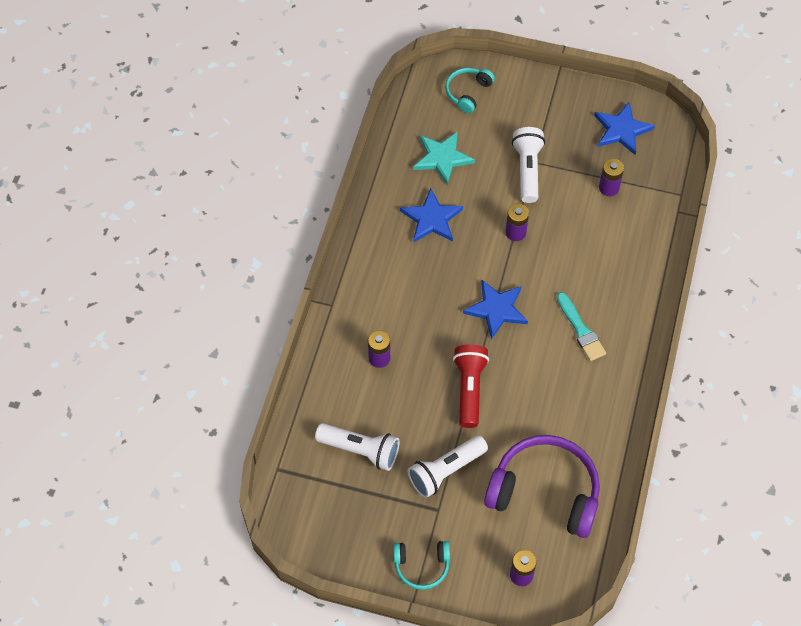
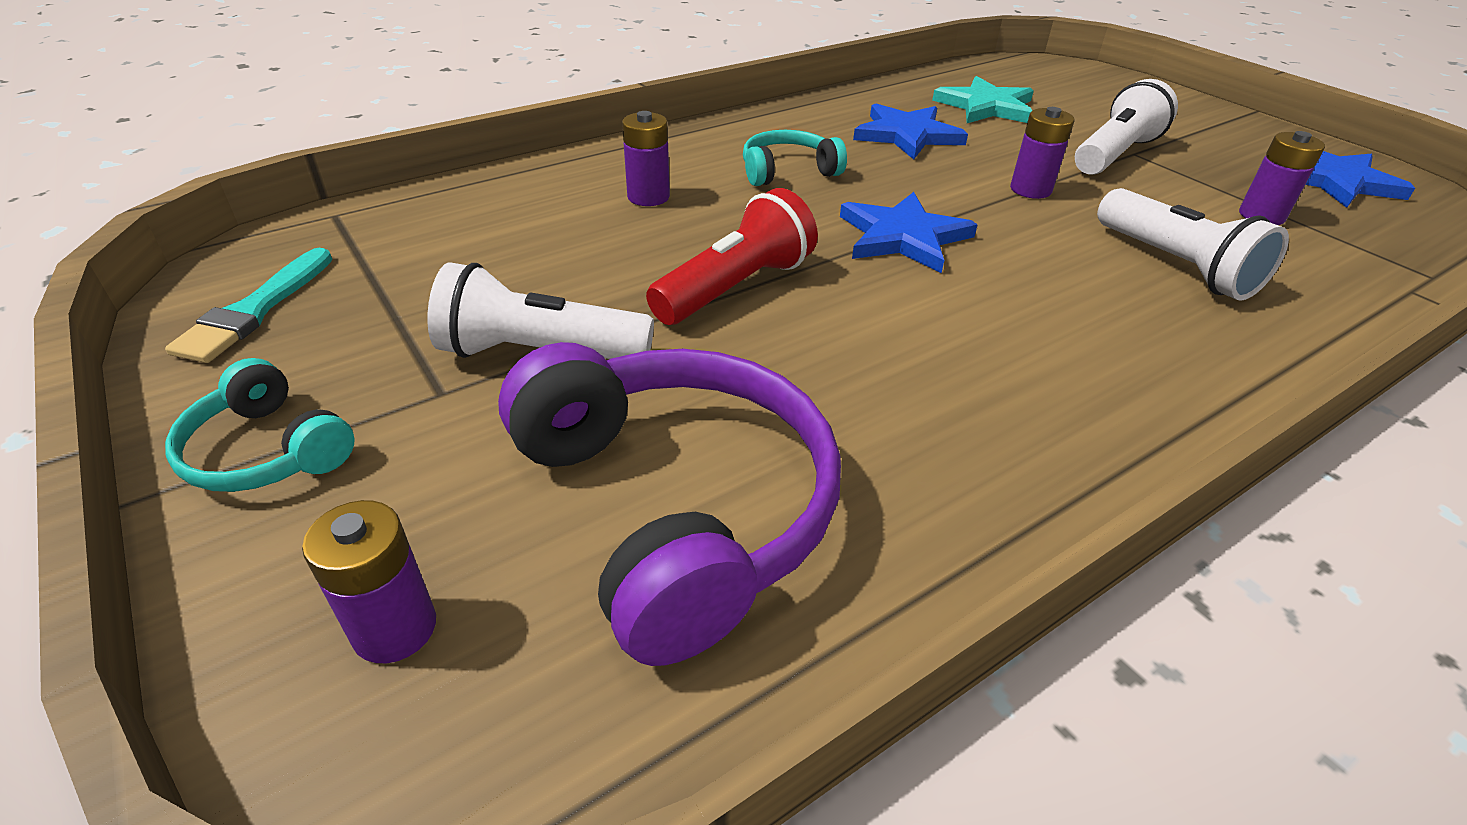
camera: 40 degrees right, 20 degrees down
white flashlight [315,423,399,471] -> white flashlight moved to [1097,188,1289,301]
turquoise headphones [445,68,495,113] -> turquoise headphones moved to [743,130,847,186]
turquoise brush [557,292,606,361] -> turquoise brush moved to [165,248,332,363]

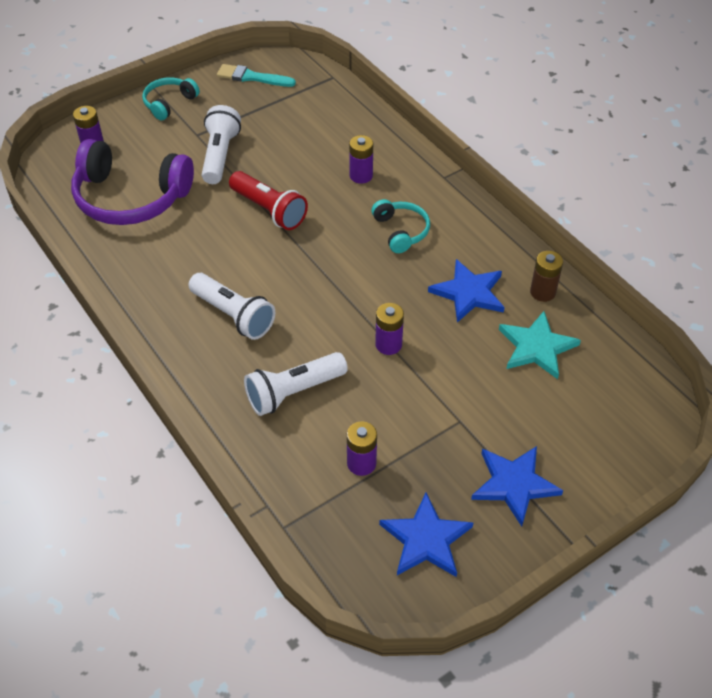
camera: 90 degrees right, 10 degrees up
purple headphones [498,342,841,666] -> purple headphones turned 45 degrees clockwise [71,139,194,225]
blue star [840,192,978,273] -> blue star moved to [471,446,563,526]
white flashlight [1075,79,1178,175] -> white flashlight moved to [188,273,275,340]
none -> brown battery [530,251,563,302]

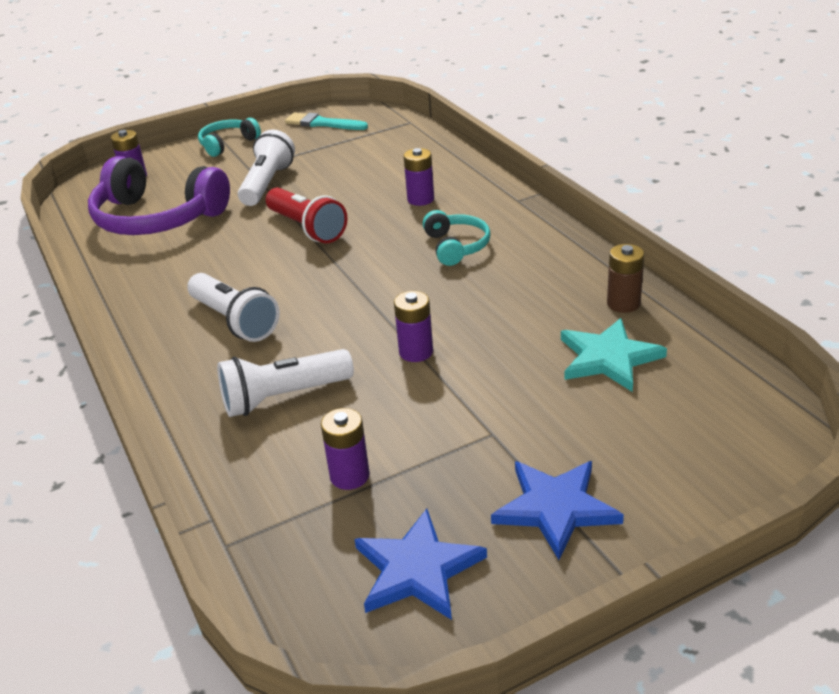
camera: 10 degrees right, 15 degrees down
blue star [428,259,505,322] -> none

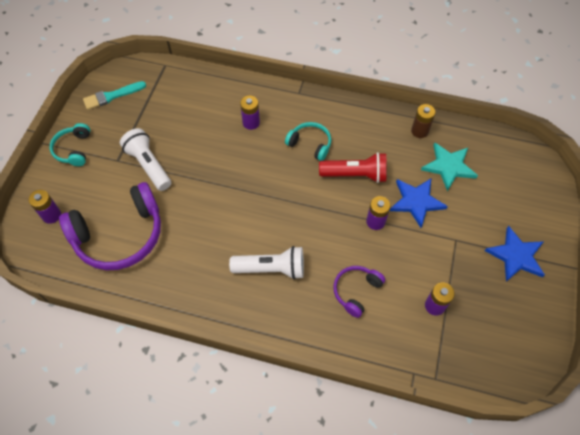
camera: 50 degrees left, 25 degrees up
white flashlight [217,349,354,417] -> purple headphones [333,266,385,318]
red flashlight [266,188,348,243] -> red flashlight moved to [319,152,387,183]
blue star [355,509,487,620] -> blue star moved to [390,179,448,228]

